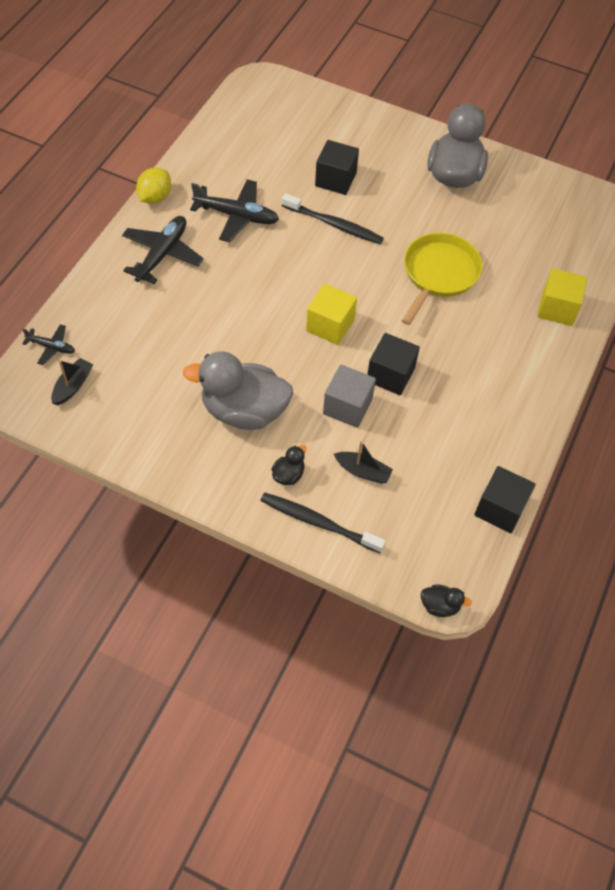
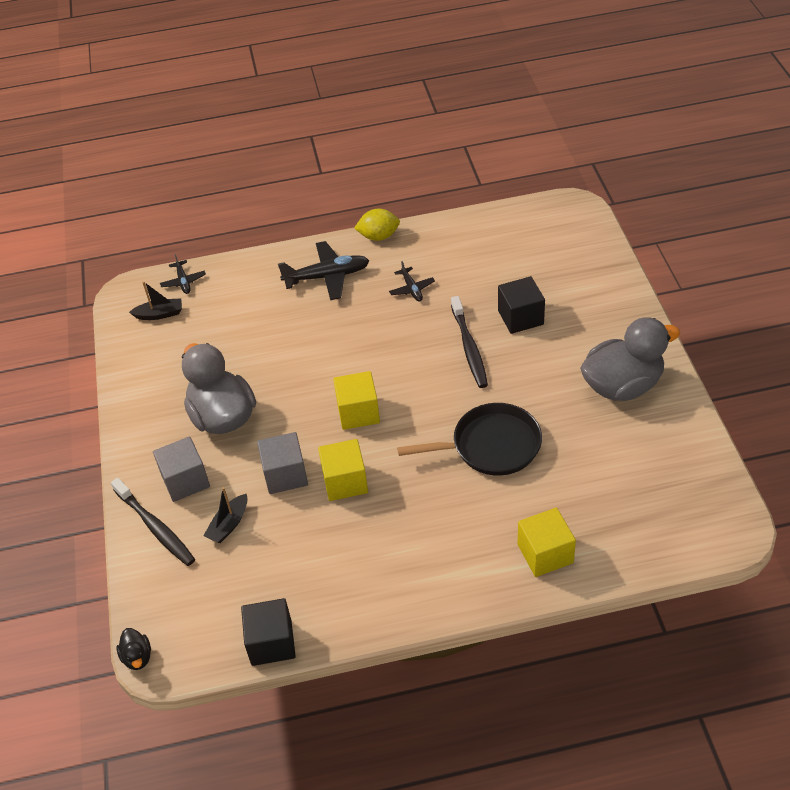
camera: 60 degrees right, 10 degrees down
black plane [190,179,279,242] -> black plane [389,261,435,302], size x0.55
black toothbrush [260,492,386,553] -> black toothbrush turned 150 degrees clockwise [111,478,195,566]
black duck [271,445,307,485] -> grey cube [153,436,210,502]
black boat [334,441,393,484] -> black boat turned 45 degrees clockwise [203,487,248,543]
black cube [367,333,420,395] -> yellow cube [318,439,368,501]
yellow pan [402,232,483,325] -> black pan [397,403,542,476]

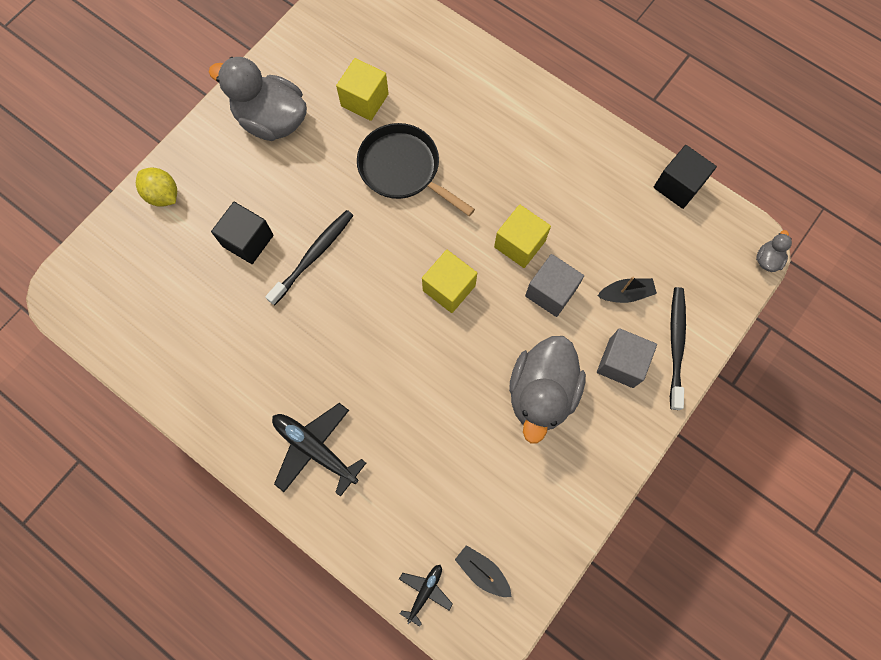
camera: 135 degrees left, 25 degrees up
black duck [116,628,151,670] -> grey duck [756,230,792,272]
yellow lemon [354,209,400,241] -> yellow lemon moved to [136,168,177,207]
black plane [389,261,435,302] -> none
yellow cube [518,508,576,577] -> yellow cube moved to [336,58,389,121]

